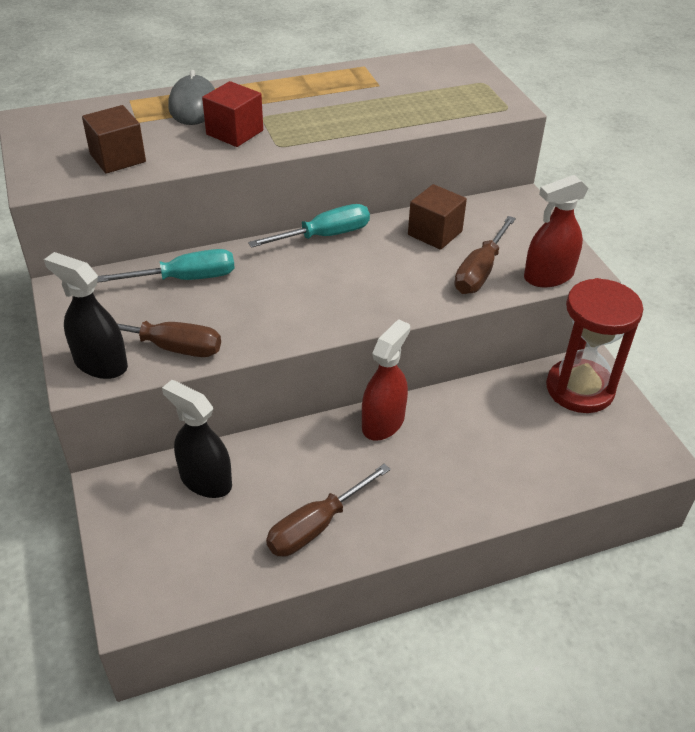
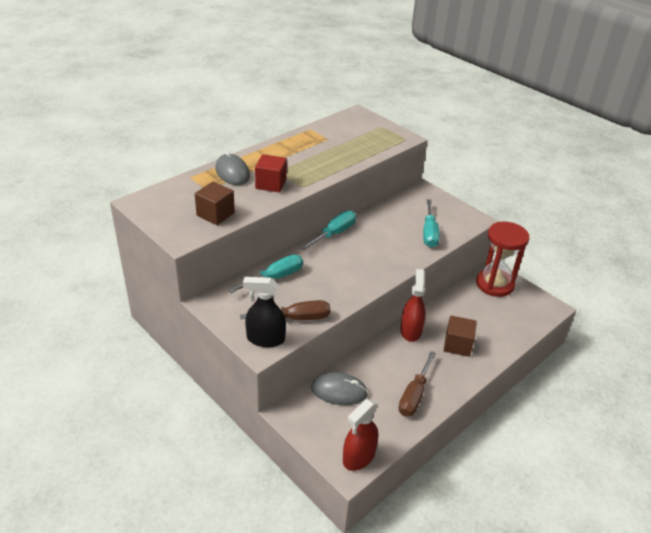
camera: 25 degrees left, 5 degrees down
black spray bottle [162,380,232,498] -> grey mouse [311,372,368,405]
brown cube [408,184,467,250] -> brown cube moved to [443,316,477,357]
brown screwdriver [454,216,516,294] -> turquoise screwdriver [423,199,440,247]
red spray bottle [524,175,589,287] -> red spray bottle moved to [343,399,378,471]

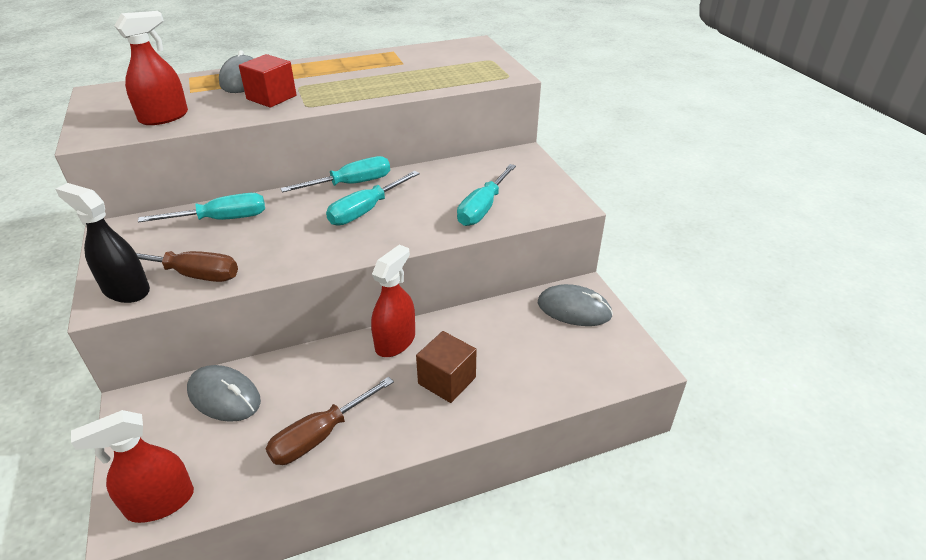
camera: 25 degrees right, 0 degrees up
brown cube [195,182,235,225] -> red spray bottle [114,11,188,125]
red hourglass [476,222,529,297] -> grey mouse [538,284,613,326]
none -> turquoise screwdriver [326,171,420,225]

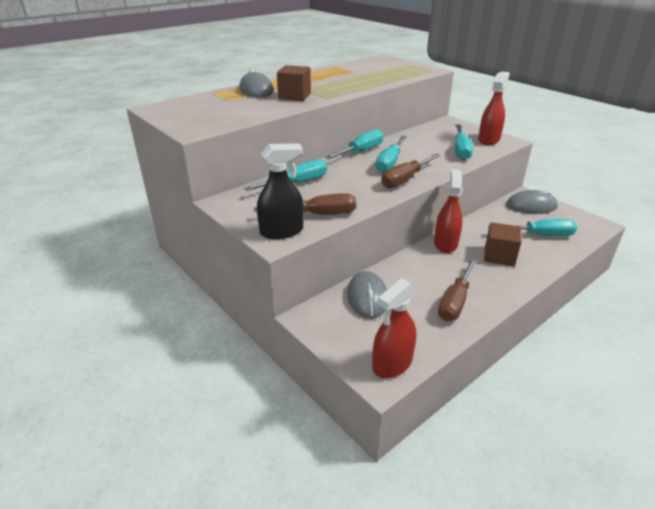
camera: 20 degrees left, 5 degrees down
black spray bottle [56,183,150,303] -> black spray bottle turned 150 degrees clockwise [257,143,304,239]
red spray bottle [114,11,188,125] -> red spray bottle moved to [478,71,510,145]
grey mouse [187,365,261,422] -> grey mouse turned 75 degrees clockwise [347,271,387,319]
red cube [239,54,296,108] -> brown cube [277,65,311,101]
none -> brown screwdriver [381,154,440,188]
none -> turquoise screwdriver [488,219,577,236]

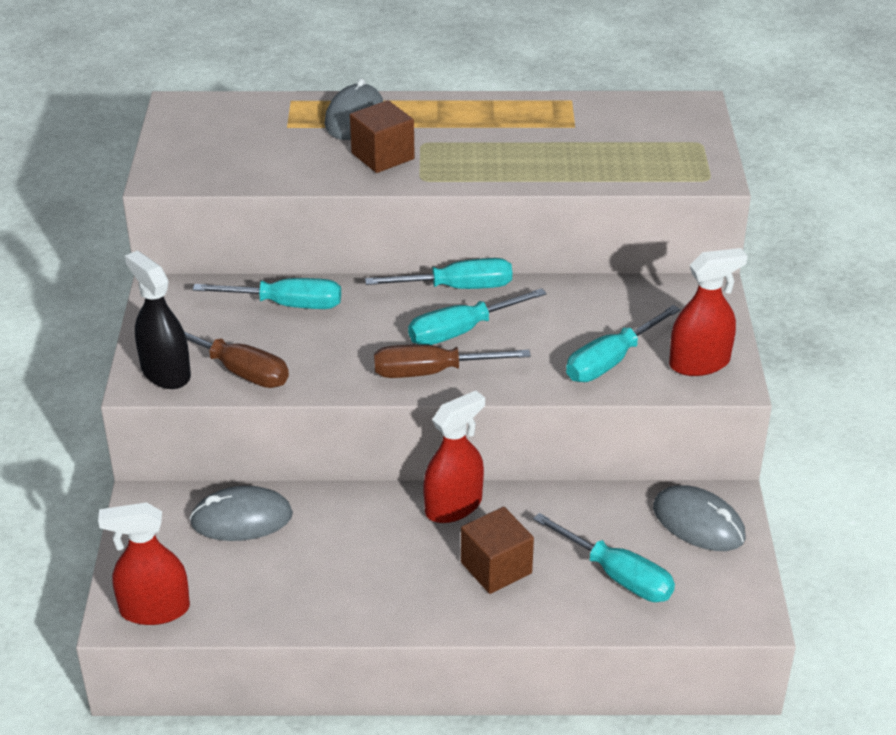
camera: 40 degrees right, 5 degrees up
black spray bottle [257,143,304,239] -> black spray bottle turned 150 degrees counterclockwise [125,251,191,389]
grey mouse [347,271,387,319] -> grey mouse turned 45 degrees clockwise [189,486,293,541]
brown screwdriver [438,258,477,321] -> none

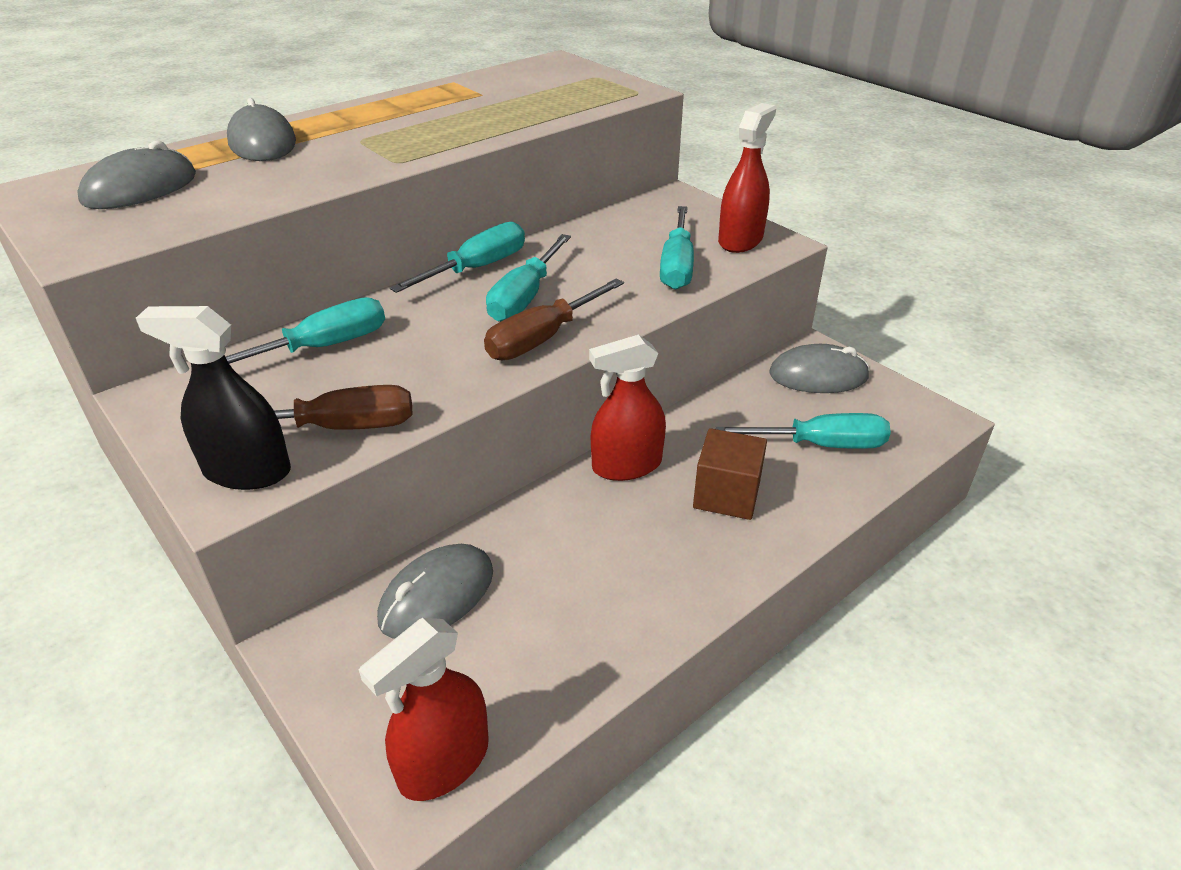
camera: 40 degrees left, 0 degrees up
brown cube [350,100,415,173] -> none
red spray bottle [423,391,485,523] -> red spray bottle turned 120 degrees counterclockwise [589,334,666,481]
none -> grey mouse [77,141,196,209]

